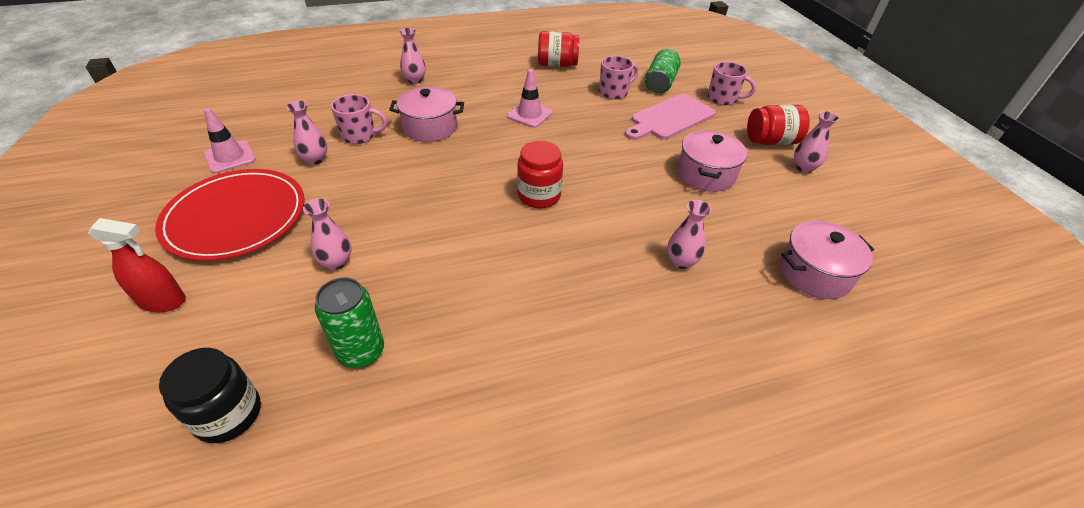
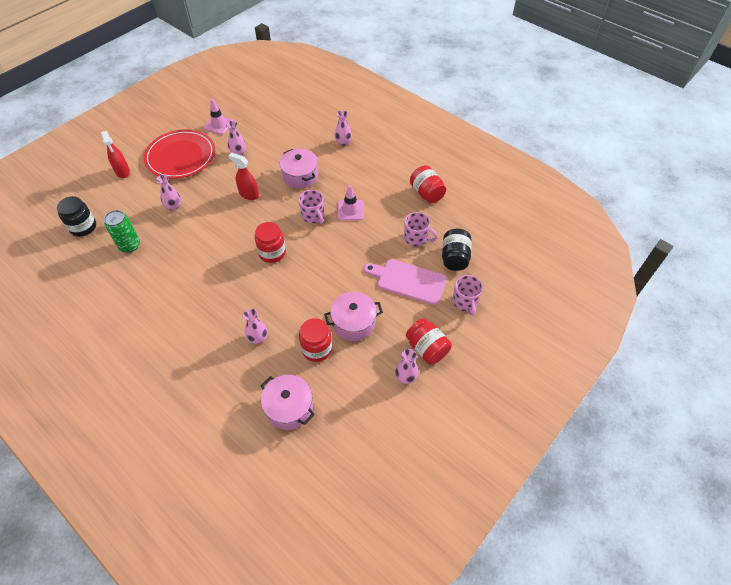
camera: 60 degrees right, 10 degrees up
pink mug [331,94,388,144] -> pink mug moved to [298,190,324,224]
green can [645,49,681,93] -> black jar [442,229,471,271]
none -> red spray bottle [228,152,259,200]
none -> red jar [299,318,332,362]

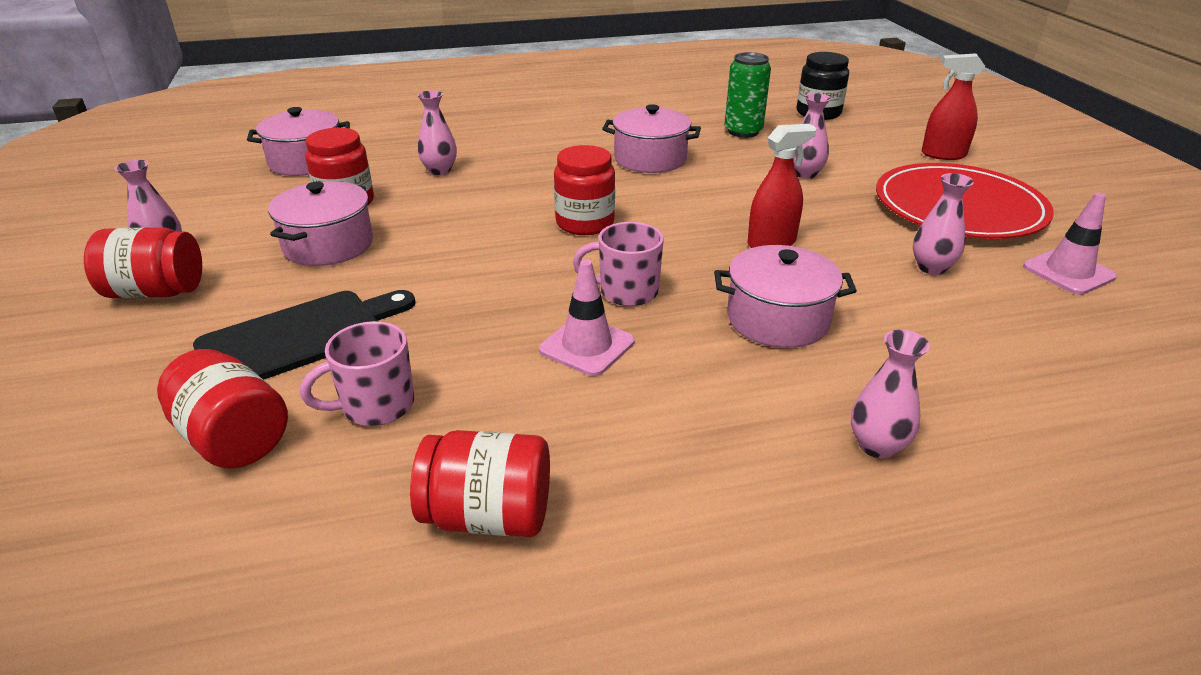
camera: 125 degrees right, 20 degrees down
pink cutting board [364,259,447,305] -> black cutting board [193,290,415,380]
black jar [442,229,471,271] -> red jar [157,349,288,469]
pink mug [453,275,483,316] -> none
none -> pink pot [602,104,701,173]

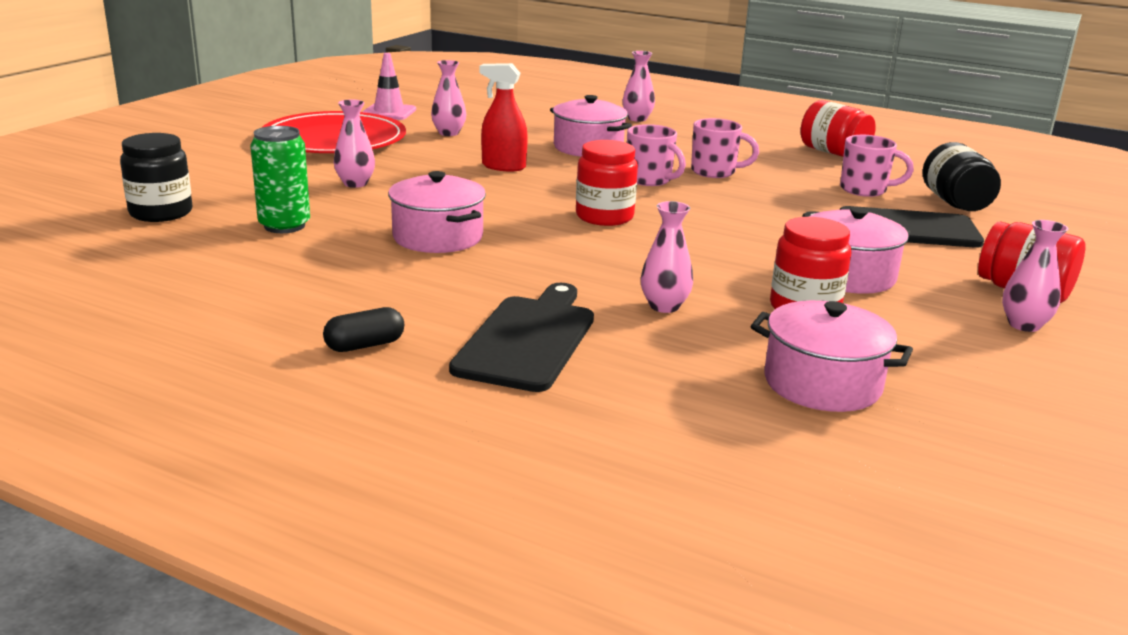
camera: 140 degrees left, 10 degrees down
red jar [157,349,288,469] -> black jar [923,142,1001,211]
pink traffic cone [539,259,635,376] -> pink mug [691,118,759,178]
red spray bottle [922,53,985,160] -> none
none -> black capsule [323,307,404,352]
none -> black cutting board [449,283,594,392]

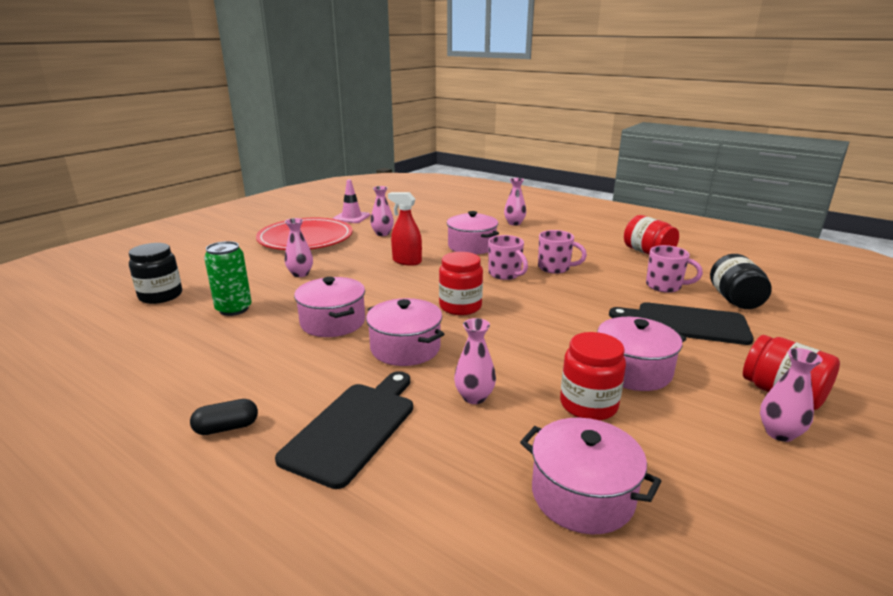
camera: 10 degrees right, 0 degrees up
none -> pink pot [366,298,444,366]

